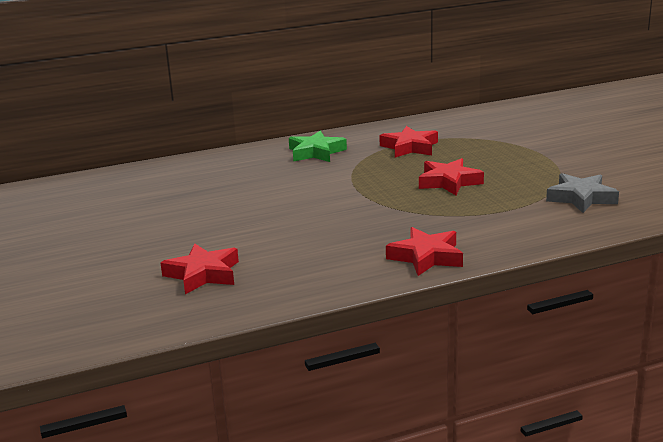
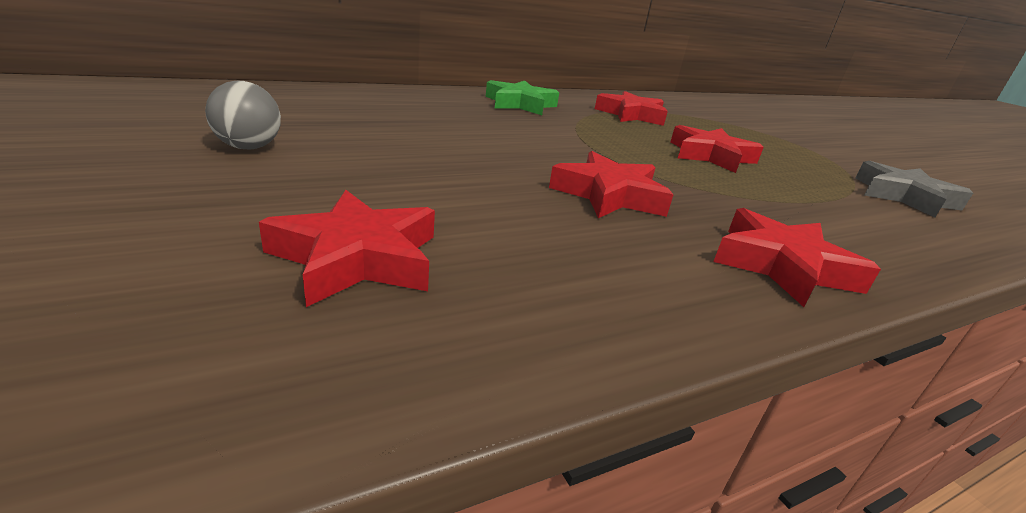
camera: 10 degrees left, 5 degrees up
none -> grey ball [205,81,281,150]
none -> red star [549,151,674,218]

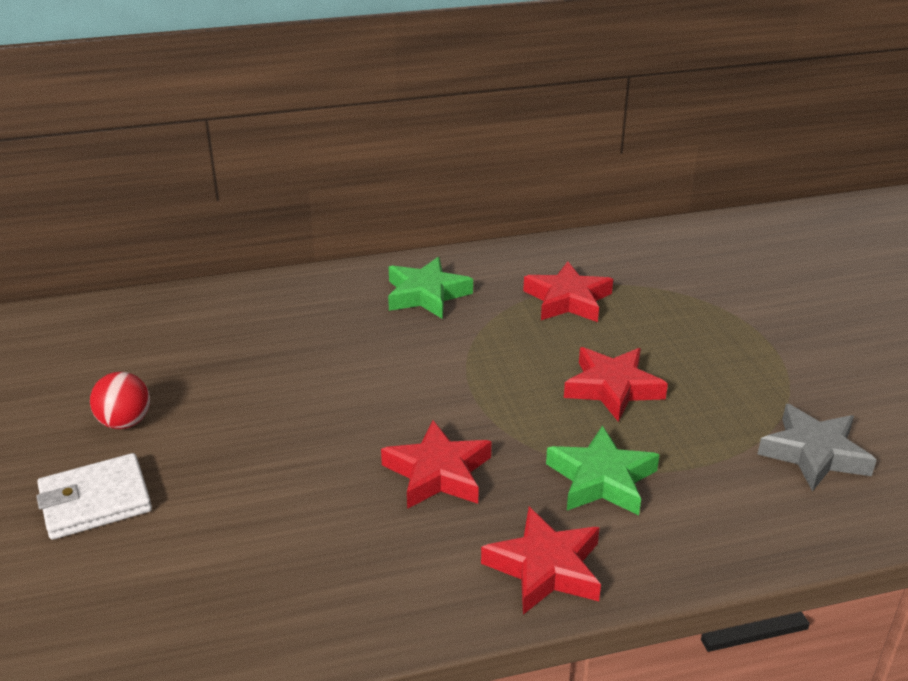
camera: 15 degrees right, 5 degrees up
grey ball [205,81,281,150] -> red ball [90,372,150,429]
red star [259,190,435,307] -> none
none -> white wallet [37,453,152,540]
none -> green star [546,426,659,515]

